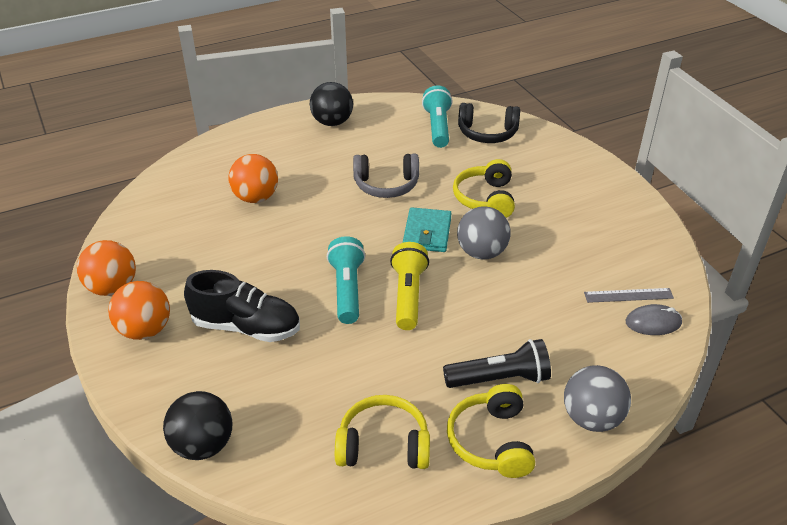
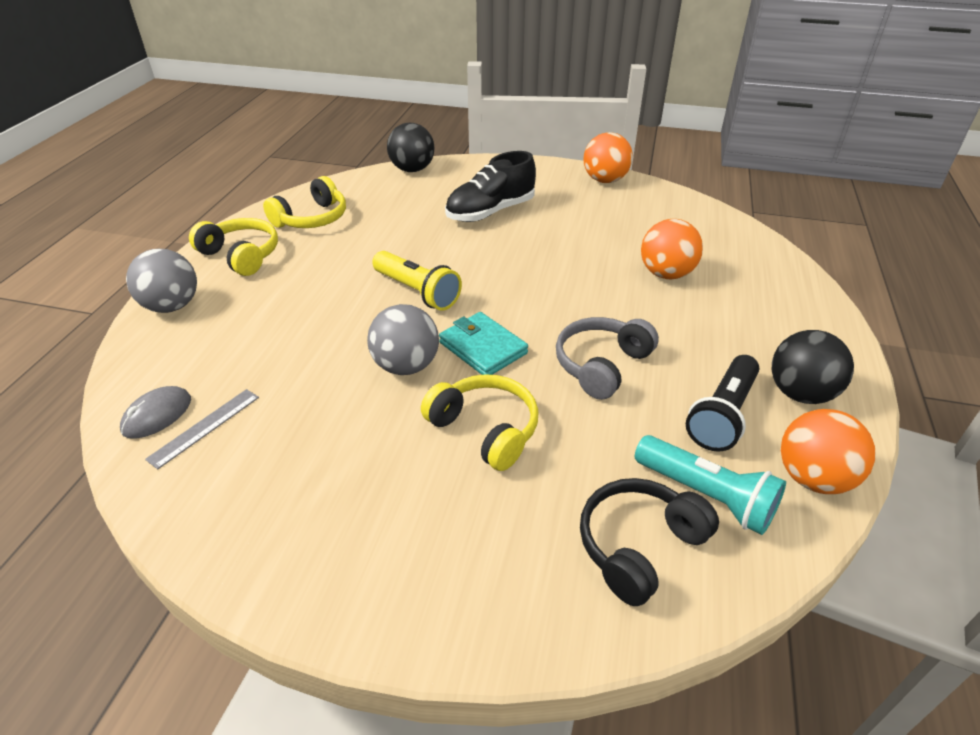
camera: 130 degrees right, 0 degrees up
orange ball [108,281,170,340] -> orange ball moved to [781,409,875,494]
turquoise flashlight [327,236,365,324] -> none
black flashlight [443,339,551,388] -> black flashlight moved to [686,355,759,452]

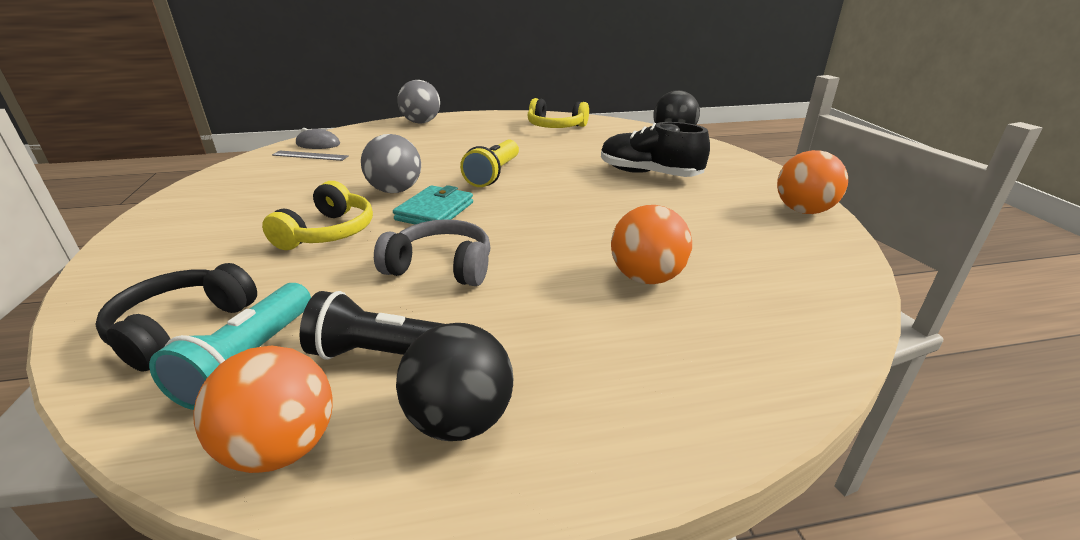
camera: 65 degrees right, 10 degrees down
yellow headphones [189,218,278,276] -> none
black headphones [580,478,719,606] -> black headphones turned 90 degrees counterclockwise [95,263,257,372]

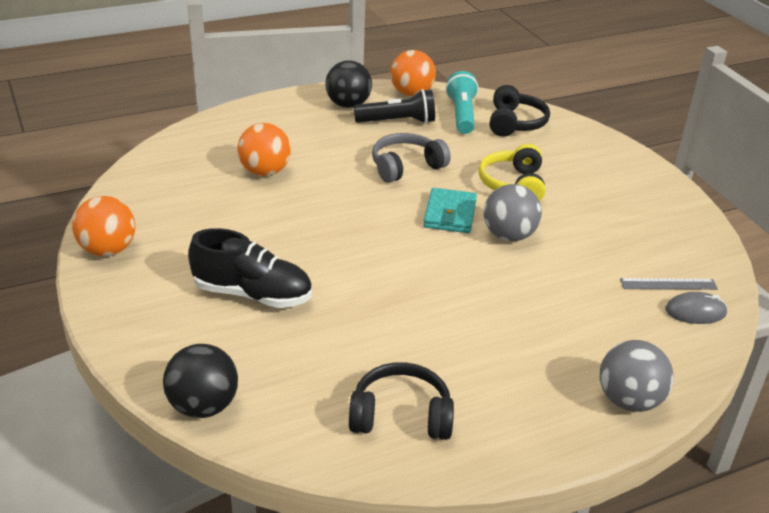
camera: 165 degrees right, 5 degrees up
grey headphones [374,219,490,286] -> grey headphones turned 150 degrees clockwise [372,133,451,183]
yellow flashlight [460,140,519,187] -> none
yellow headphones [528,98,589,128] -> black headphones [349,362,454,440]

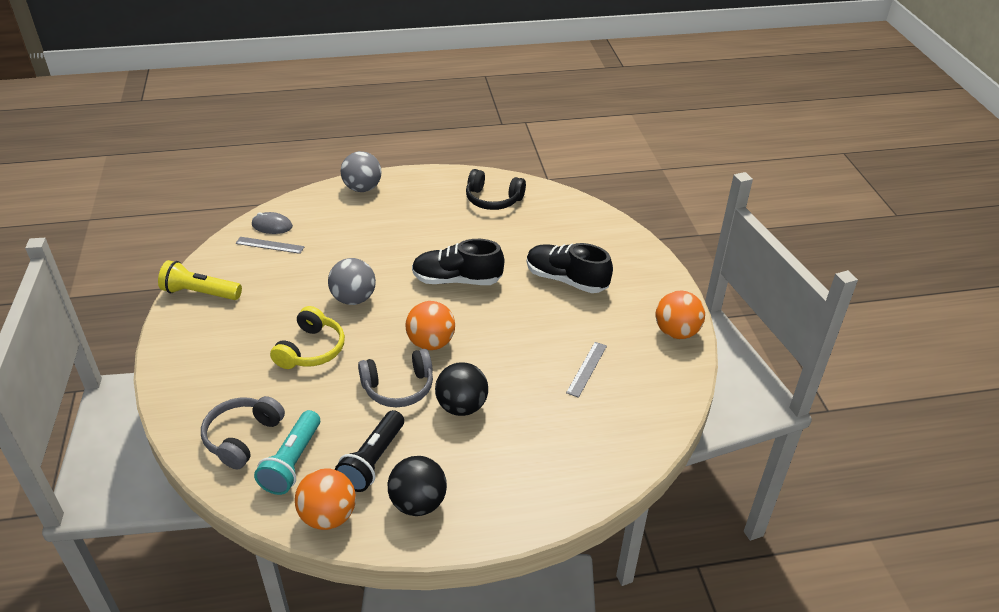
camera: 165 degrees left, 5 degrees up
black ball [163,344,238,418] -> black ball moved to [435,362,488,416]
orange ball [237,123,291,176] -> orange ball moved to [406,301,455,350]
black flashlight [354,89,435,124] -> black flashlight turned 75 degrees counterclockwise [335,410,404,492]
turquoise wallet [423,188,477,233] -> none
black headphones [490,85,550,137] -> grey headphones [201,396,285,470]
none -> yellow flashlight [158,260,242,300]
none -> black shoe [412,239,504,285]
none -> grey ruler [566,342,607,398]

